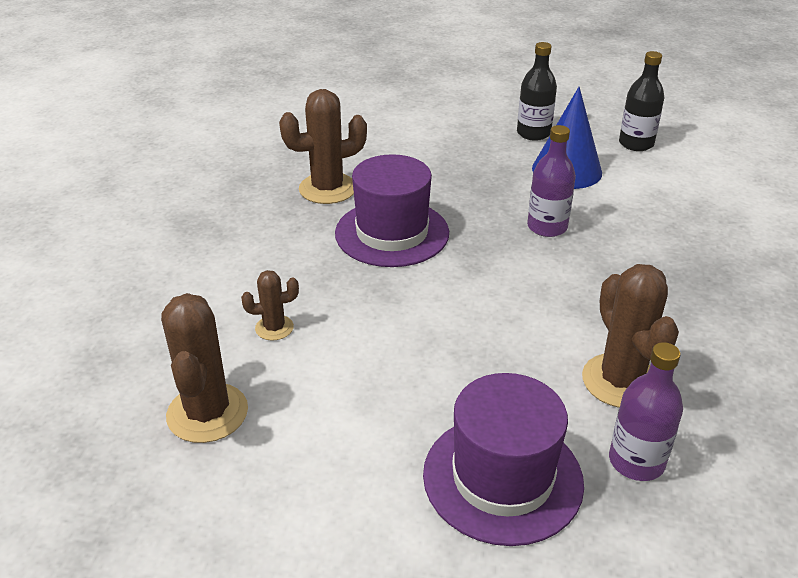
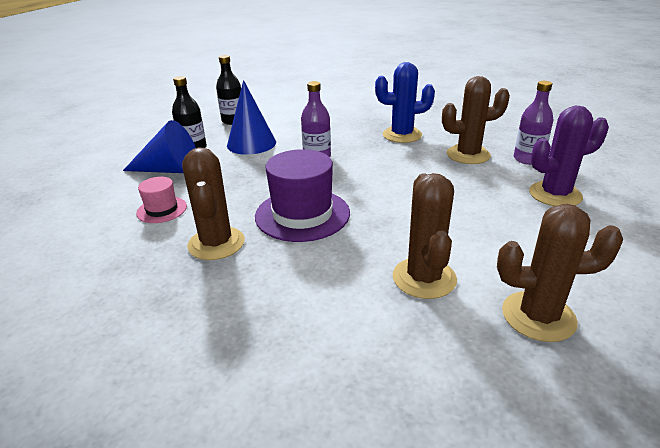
camera: 80 degrees left, 5 degrees down
brown cactus [241,270,299,341] -> brown cactus [393,173,457,299], size x1.88
purple hat [423,373,584,546] -> purple cactus [529,106,609,206]
none -> blue cone [123,120,196,173]
none -> pink hat [136,177,187,223]
none -> blue cactus [375,62,435,143]

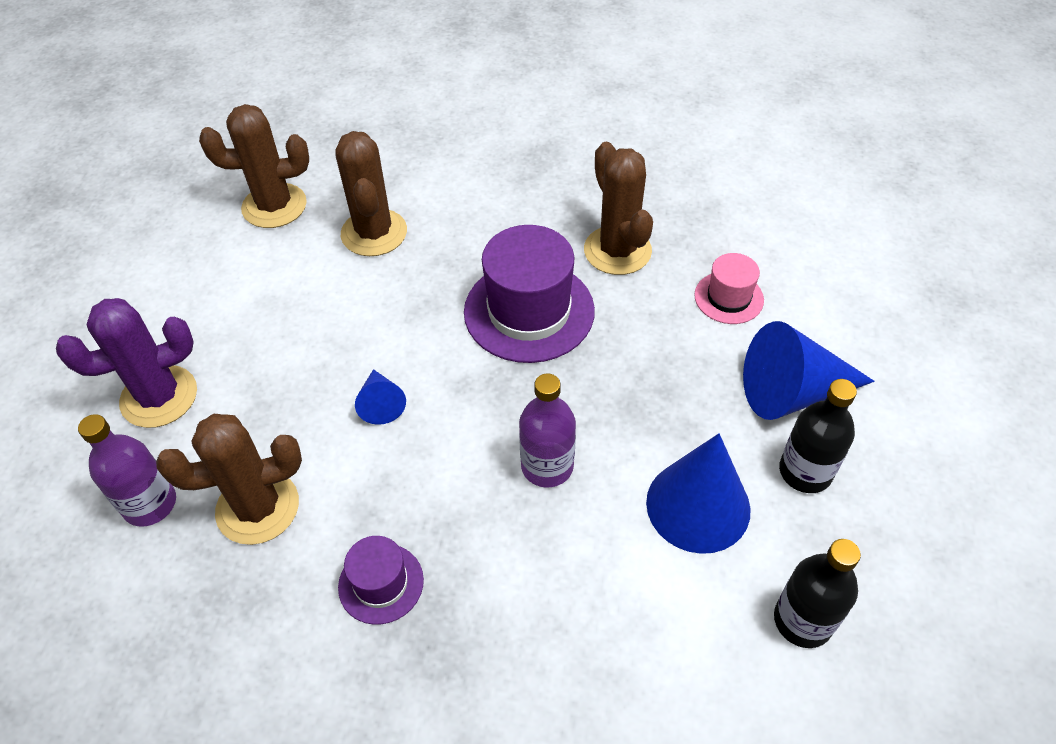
camera: 170 degrees right, 20 degrees up
blue cactus [375,62,435,143] -> purple hat [338,536,424,625]
none -> blue cone [355,369,406,425]

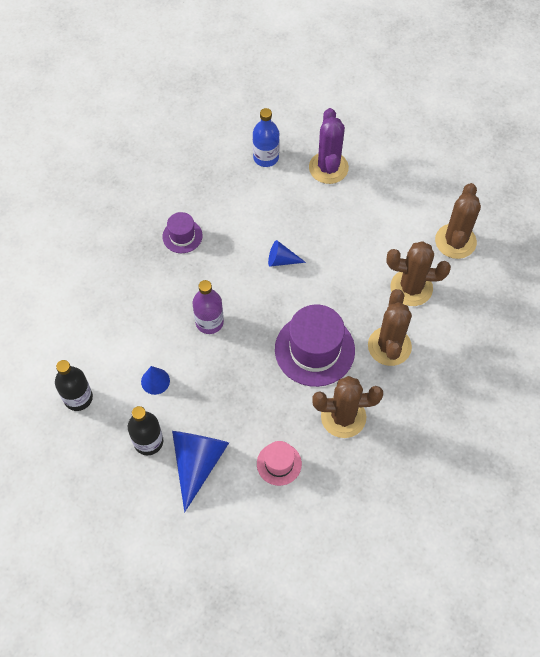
camera: 110 degrees right, 10 degrees up
purple bottle [78,414,176,527] -> blue bottle [253,108,280,167]
brown cactus [156,414,302,545] -> brown cactus moved to [368,289,412,366]
blue cone [646,433,751,554] -> blue cone [141,366,170,395], size x0.52

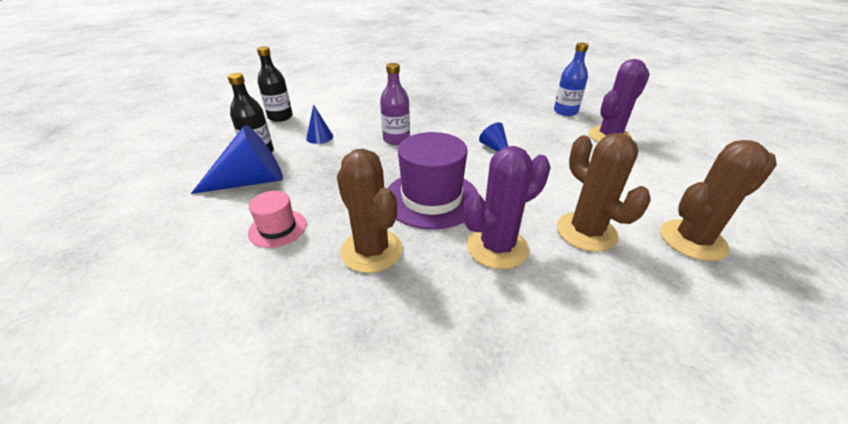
camera: 55 degrees right, 25 degrees down
purple hat [162,212,202,253] -> none
brown cactus [368,289,412,366] -> purple cactus [463,146,551,269]

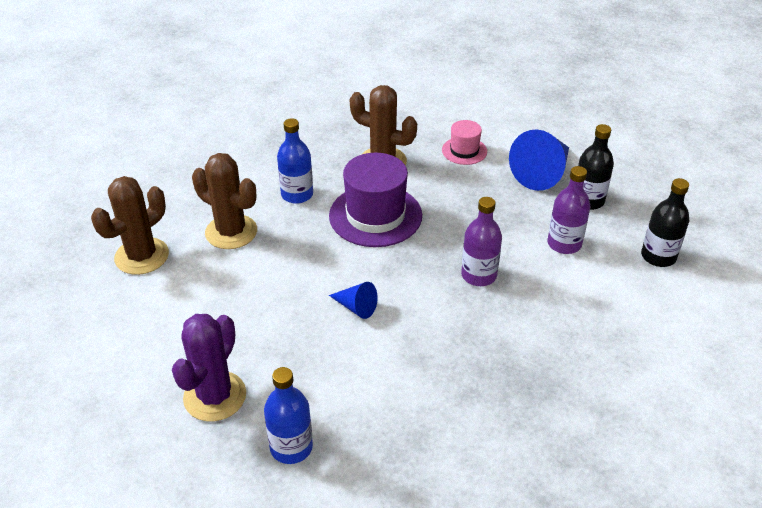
camera: 150 degrees right, 5 degrees up
blue cone [306,104,333,144] -> purple bottle [547,166,590,254]
purple cactus [463,146,551,269] -> blue bottle [277,118,313,204]

